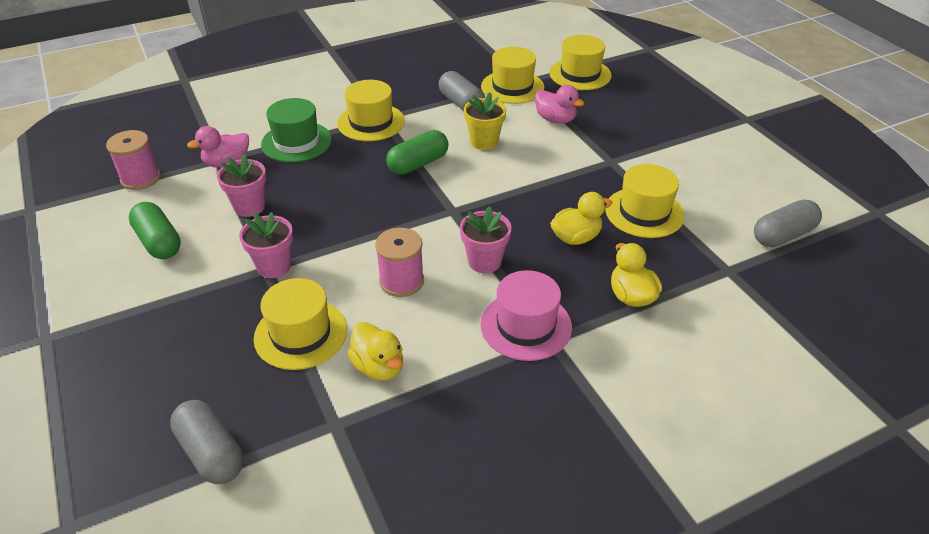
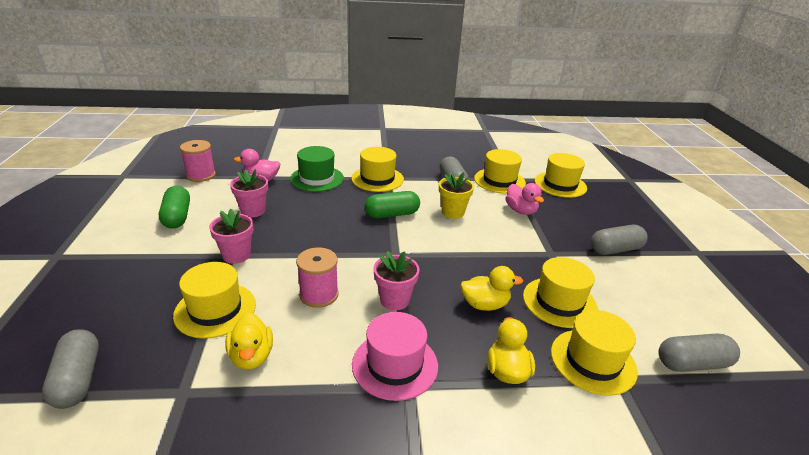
camera: 20 degrees right, 10 degrees down
none -> yellow hat [551,310,638,396]
none -> grey capsule [591,225,648,255]

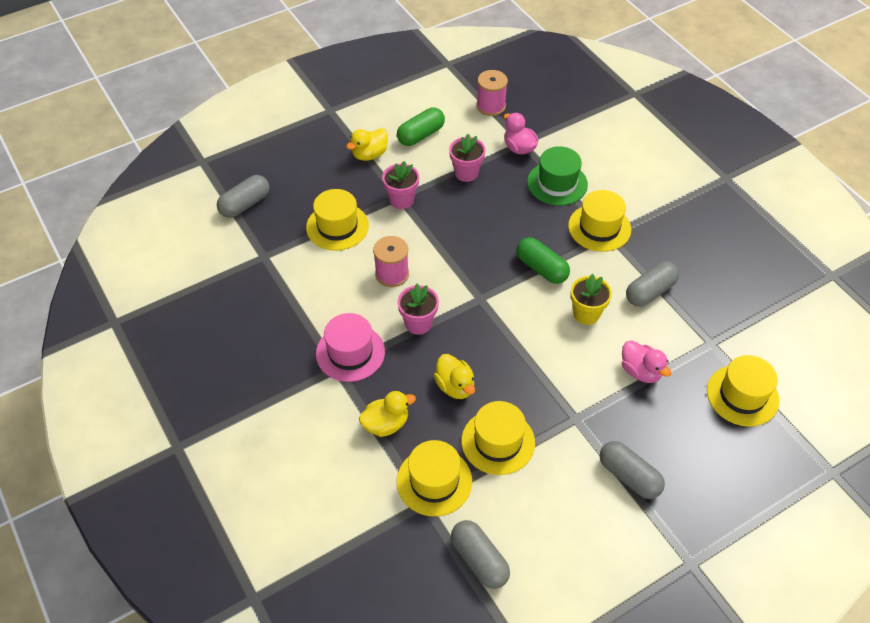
camera: 65 degrees right, 20 degrees up
yellow duck [225,313,273,369] -> yellow duck moved to [346,128,388,161]
yellow hat [474,149,526,194] -> none
pink duck [505,183,544,215] -> pink duck turned 75 degrees counterclockwise [622,340,671,383]

